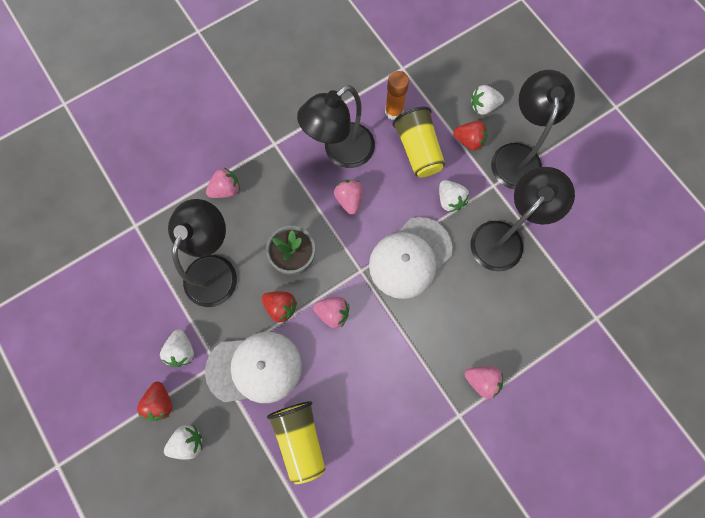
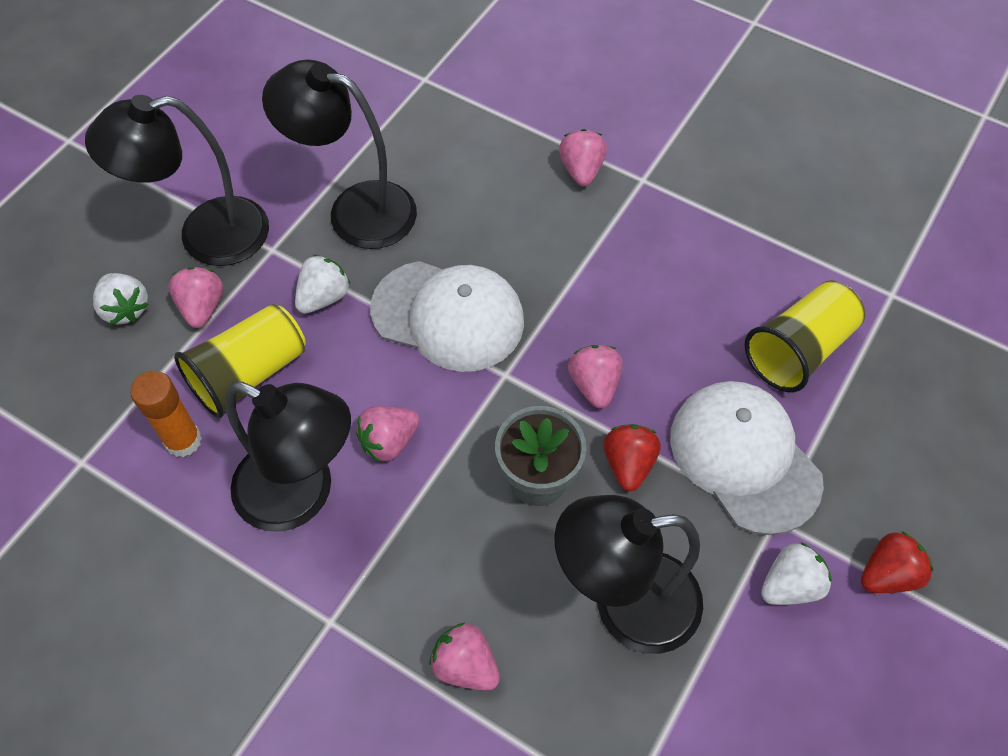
camera: 115 degrees left, 15 degrees down
white strawberry [164,425,202,460] -> none
red strawberry [453,121,488,151] -> pink strawberry [168,267,223,328]

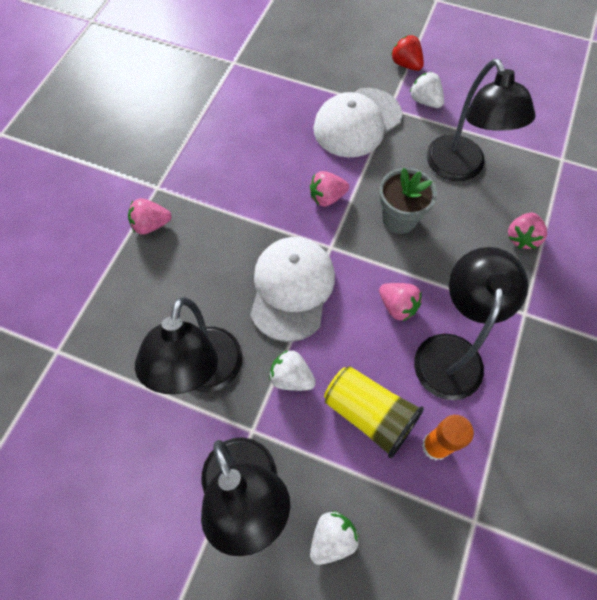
camera: 100 degrees left, 5 degrees up
pink strawberry [168,267,223,328] -> none
red strawberry [603,424,661,491] -> none
yellow cup [744,280,865,393] -> none

